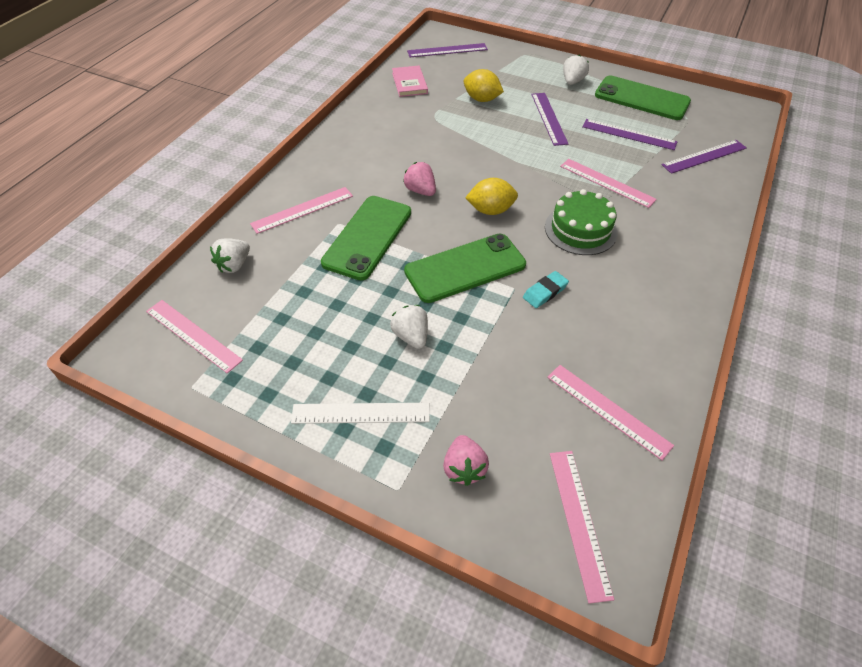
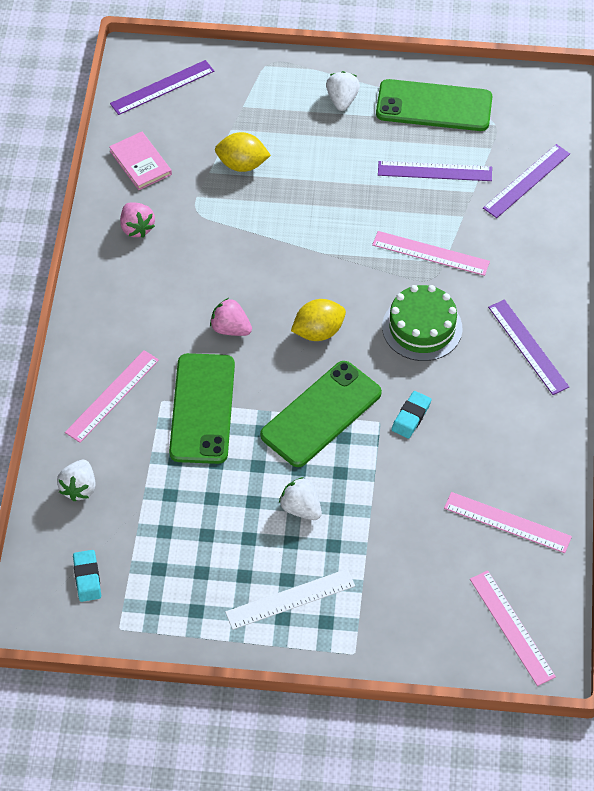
camera: 20 degrees left, 5 degrees up
pink ruler [146,300,243,373] -> turquoise eraser [73,550,101,602]
pink strawberry [443,435,489,486] -> pink strawberry moved to [120,202,155,238]
purple ruler [531,93,568,146] -> purple ruler moved to [488,300,569,395]

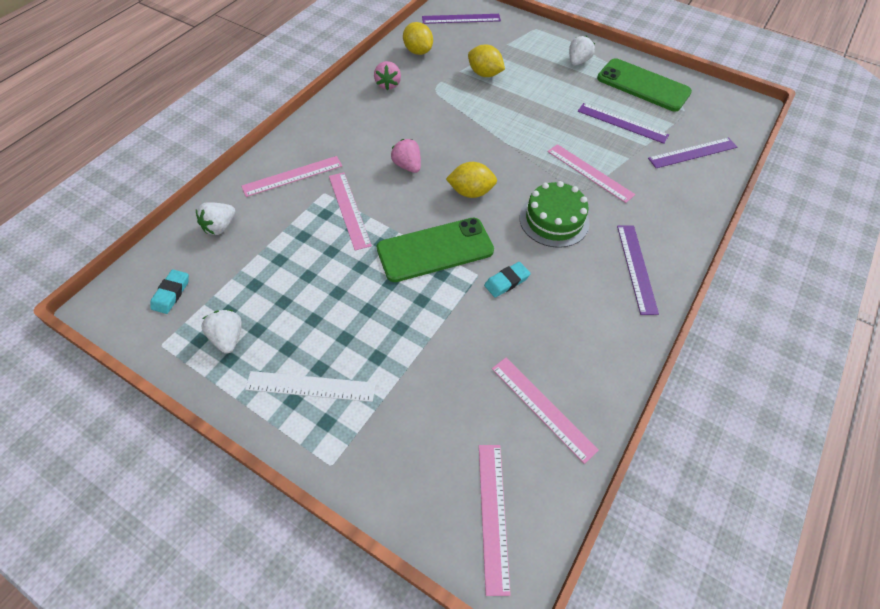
camera: 25 degrees right, 0 degrees up
pink book [109,132,172,190] -> yellow lemon [403,22,433,55]
green phone [169,353,235,464] -> pink ruler [329,172,372,251]
white strawberry [279,477,322,520] -> white strawberry moved to [201,310,242,354]

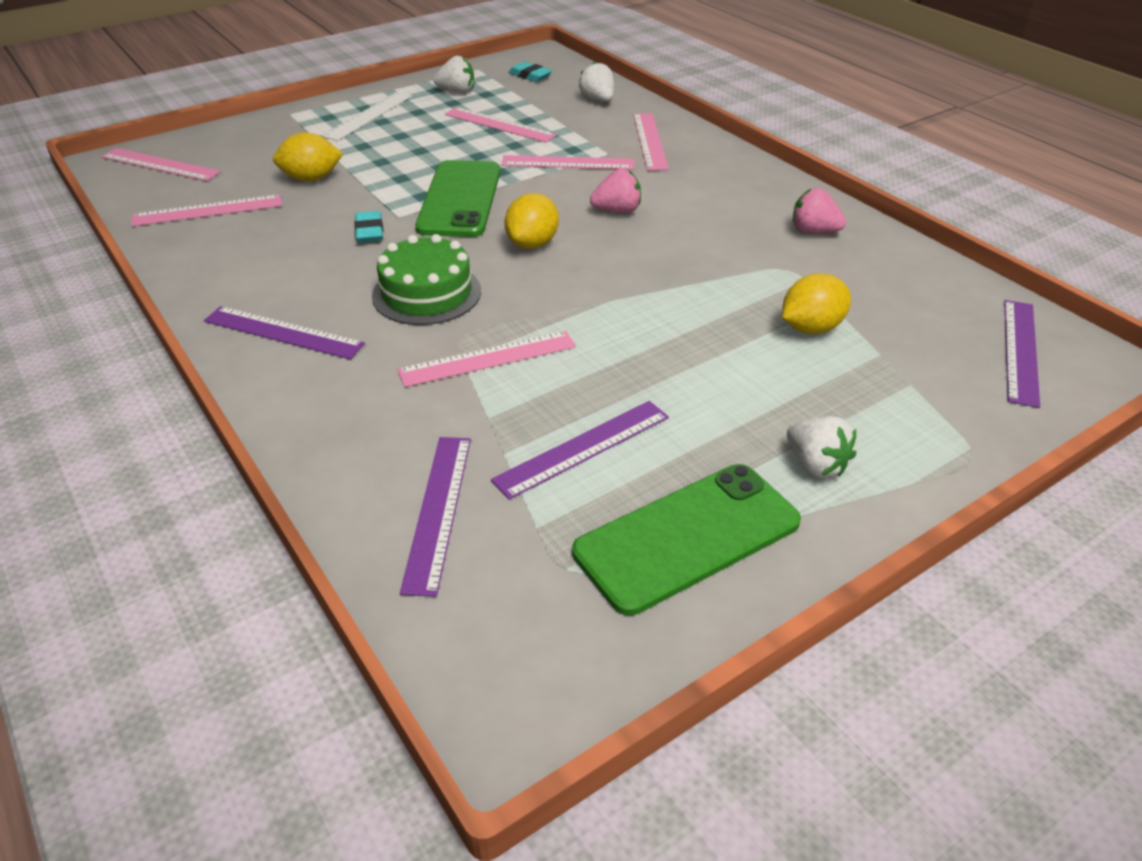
camera: 115 degrees right, 15 degrees down
yellow lemon [403,22,433,55] -> yellow lemon moved to [273,133,343,182]
none -> pink ruler [445,107,557,143]

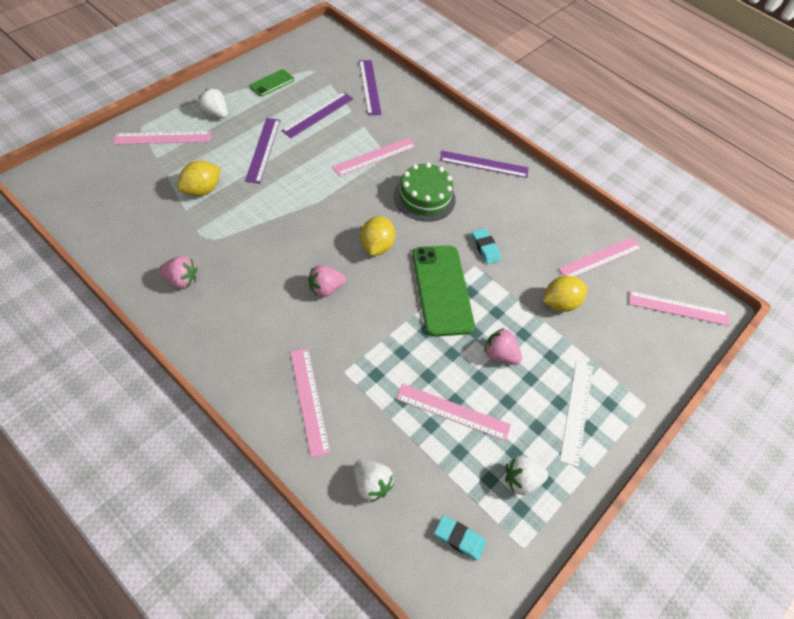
camera: 160 degrees right, 15 degrees up
pink ruler [501,155,635,170] -> pink ruler moved to [114,131,211,145]
green phone [572,464,801,616] -> green phone [250,69,294,96], size x0.50
purple ruler [1004,300,1040,408] -> purple ruler moved to [245,118,280,184]
none -> pink strawberry [484,328,522,365]

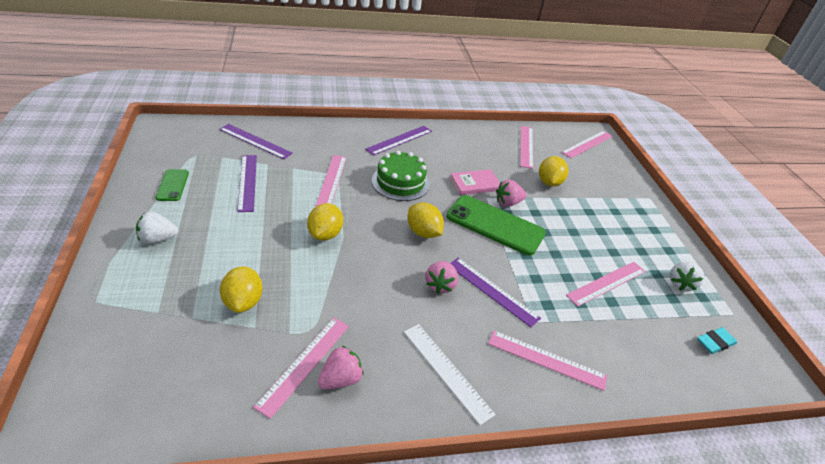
camera: 50 degrees left, 15 degrees down
pink ruler [114,131,211,145] -> pink ruler moved to [253,318,349,419]
purple ruler [245,118,280,184] -> purple ruler moved to [451,258,541,328]
white strawberry [354,459,394,502] -> none
turquoise eraser [472,228,501,264] -> pink book [450,169,500,195]
pink strawberry [484,328,522,365] -> pink strawberry moved to [496,179,527,207]
white ruler [560,362,593,467] -> white ruler moved to [404,324,496,425]
none -> yellow lemon [307,203,343,241]

